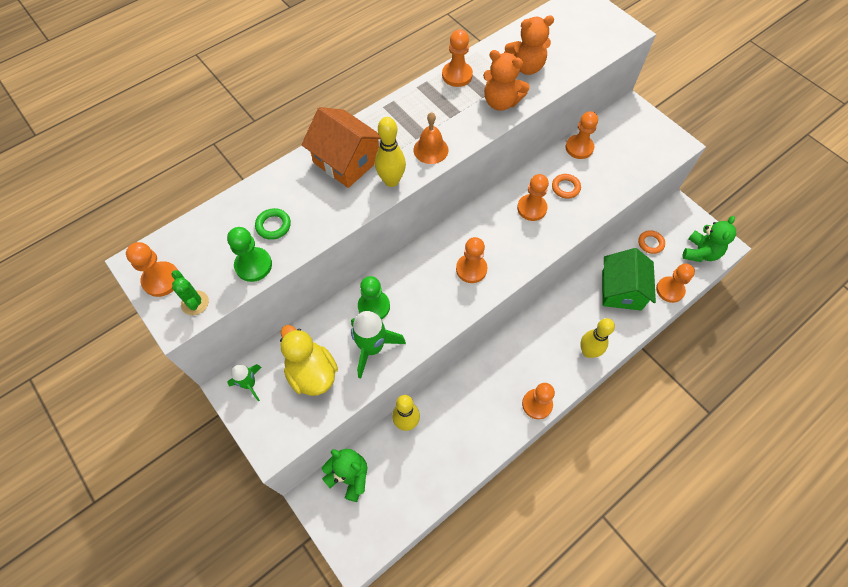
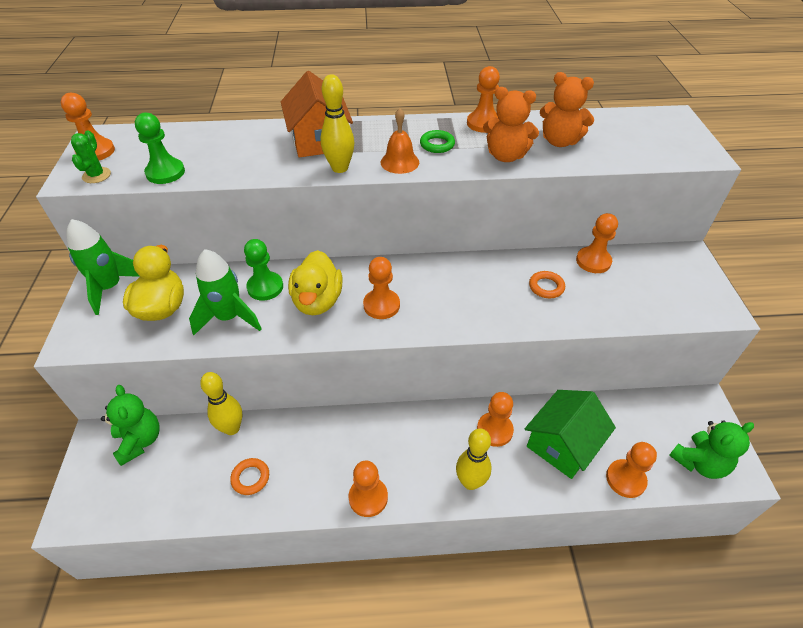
camera: 35 degrees right, 15 degrees down
green rocket [227,364,262,401] -> green rocket [66,219,140,315], size x1.69
green ring [255,208,291,240] -> green ring moved to [420,130,455,153]
orange teddy bear [483,50,530,111] -> orange teddy bear turned 45 degrees counterclockwise [483,87,539,162]
orange pawn [517,174,549,221] -> orange pawn moved to [477,392,514,447]
orange ring [638,230,665,254] -> orange ring moved to [230,458,269,495]
none -> yellow duck [288,250,343,315]

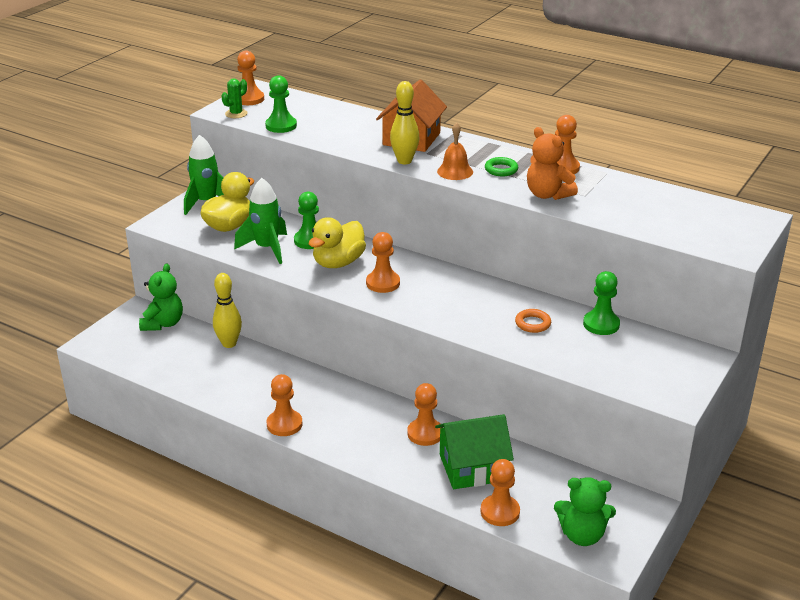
camera: 35 degrees right, 15 degrees down
orange ring [230,458,269,495] -> none
yellow bowling pin [456,429,492,490] -> none
orange teddy bear [540,72,594,147] -> none
orange pawn [576,213,618,273] -> green pawn [583,271,620,335]

